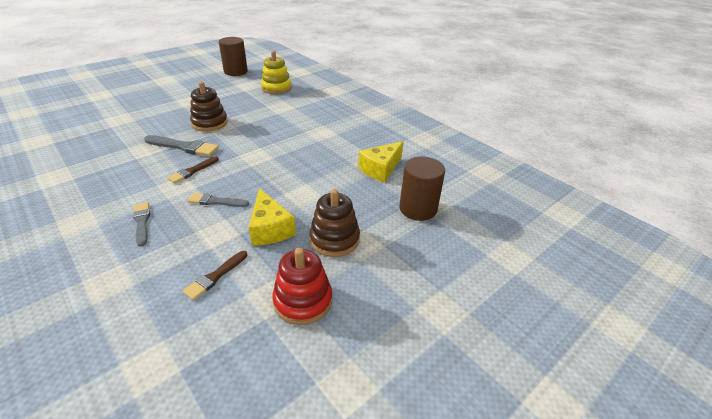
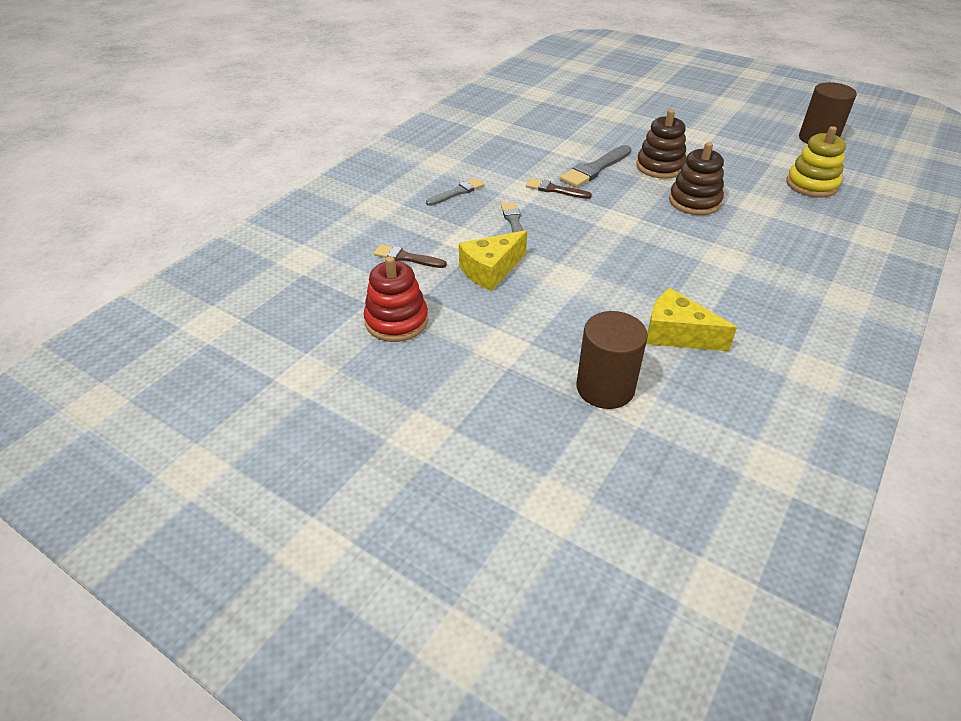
camera: 75 degrees right, 5 degrees up
grey brush [144,135,219,157] -> grey brush turned 45 degrees clockwise [560,145,631,188]
brown stacking toy [309,189,360,257] -> brown stacking toy moved to [669,142,724,215]

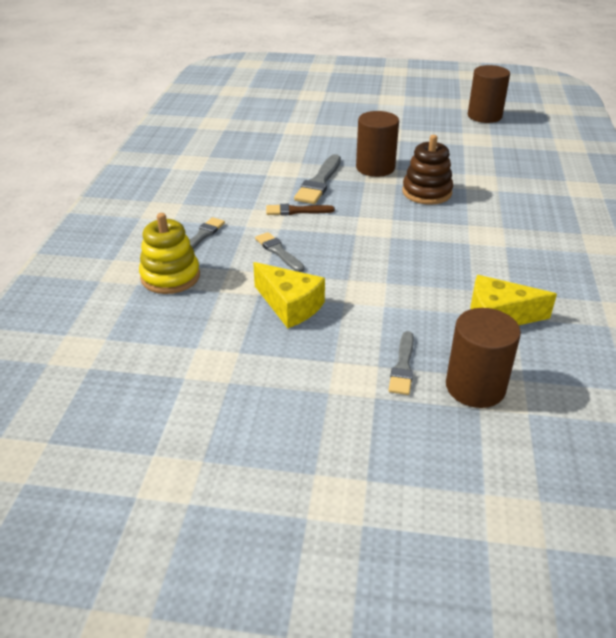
camera: 25 degrees left, 5 degrees down
red stacking toy [364,256,428,342] -> none
brown brush [373,244,447,268] -> none
yellow cheese [459,230,527,291] -> yellow cheese turned 75 degrees counterclockwise [253,262,325,328]
brown stacking toy [636,109,686,179] -> brown cylinder [356,111,399,177]
yellow stacking toy [786,126,846,198] -> yellow stacking toy moved to [139,213,200,294]
none -> grey brush [388,331,414,395]

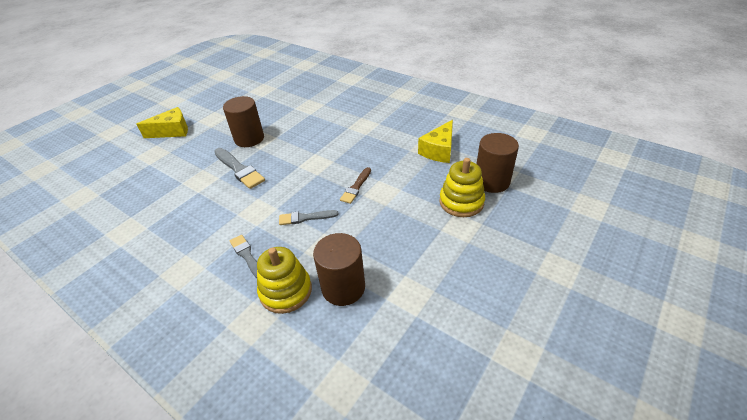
camera: 60 degrees left, 5 degrees up
yellow cheese [253,262,325,328] -> yellow cheese moved to [136,107,188,138]
brown brush [266,204,335,216] -> brown brush moved to [340,167,371,204]
grey brush [388,331,414,395] -> yellow stacking toy [439,158,485,217]
brown stacking toy [402,135,453,205] -> none
brown cylinder [468,65,510,123] -> brown cylinder moved to [313,233,365,306]

